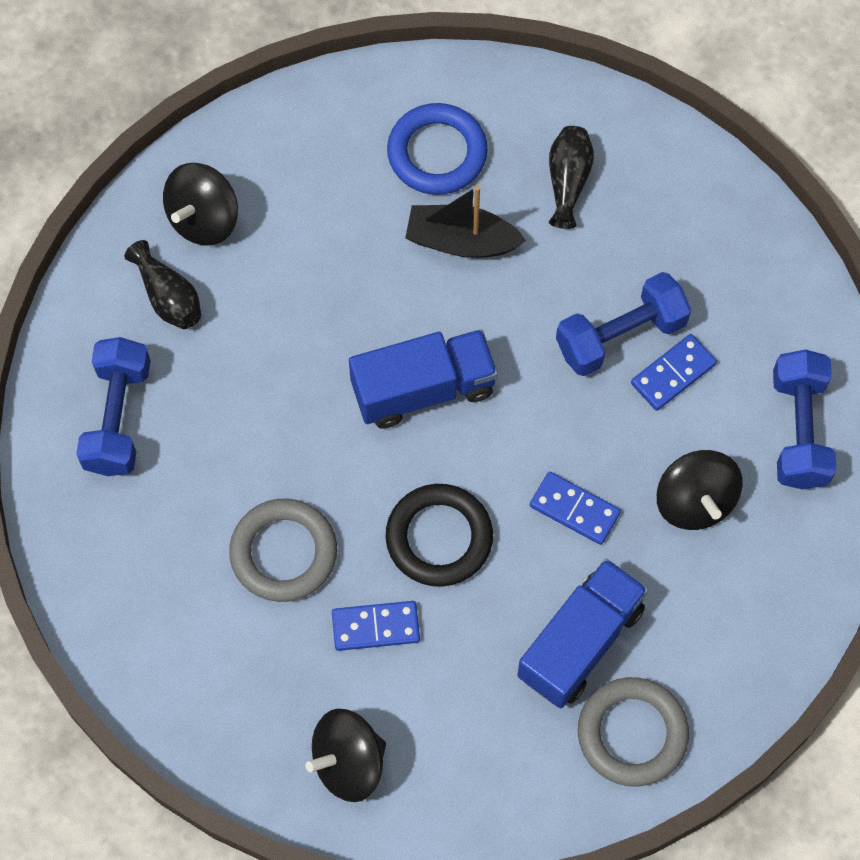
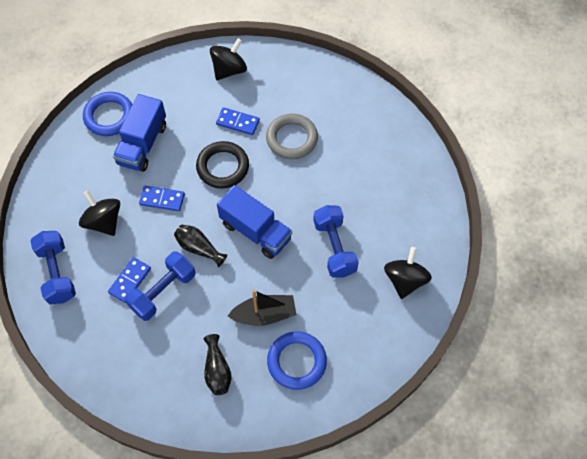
camera: 160 degrees right, 5 degrees down
blue dumbbell [76,337,151,476] -> blue dumbbell moved to [313,205,359,278]
black vase [124,240,201,329] -> black vase moved to [174,225,227,267]
blue domino [332,601,420,651] -> blue domino turned 45 degrees clockwise [216,107,260,135]
blue truck [349,329,498,429] -> blue truck turned 105 degrees counterclockwise [217,185,292,259]
grey ring [578,677,689,787] -> blue ring [83,92,132,136]

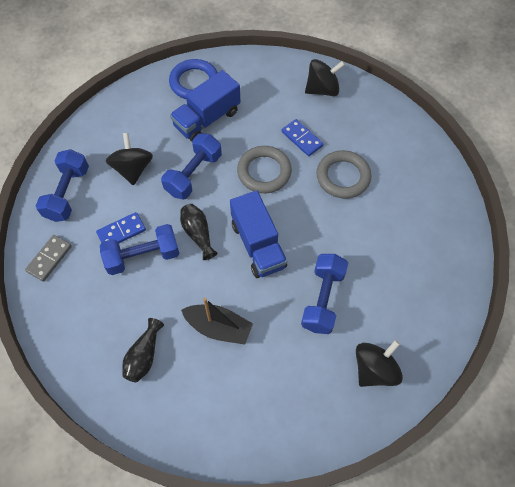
camera: 30 degrees right, 0 degrees up
blue domino [139,186,185,211] -> blue dumbbell [161,133,222,199]
black ring [196,141,249,188] -> grey ring [237,146,292,193]
blue ring [267,331,327,390] -> none
none -> grey domino [25,235,72,282]

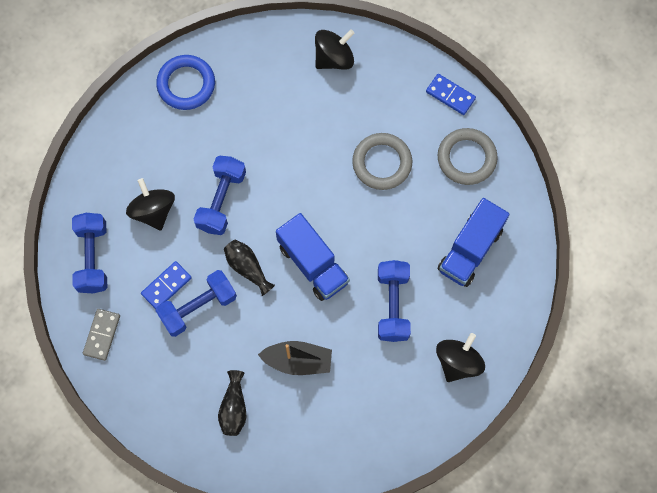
camera: 15 degrees left, 10 degrees up
blue truck [170,70,240,142] -> blue truck moved to [438,198,510,287]
grey ring [237,146,292,193] -> grey ring moved to [438,128,498,185]
blue domino [282,119,323,156] -> blue domino moved to [426,74,476,115]

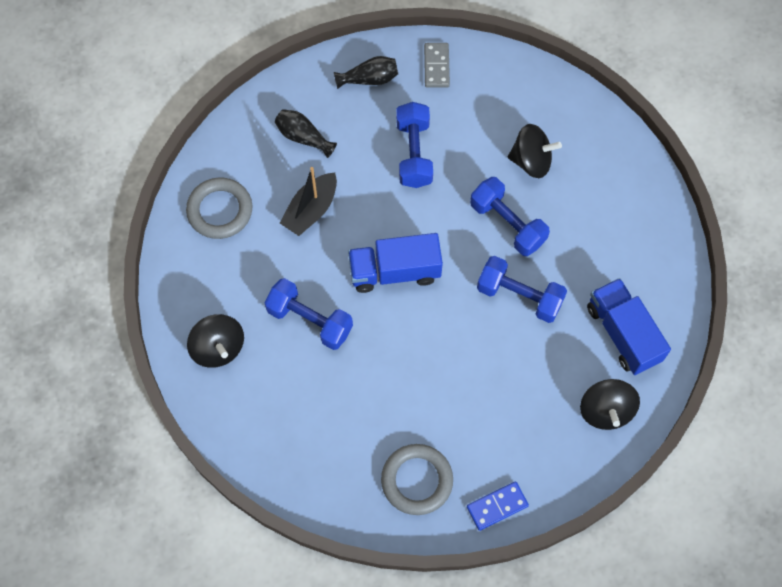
camera: 120 degrees right, 5 degrees down
blue dumbbell [72,213,107,293] -> blue dumbbell moved to [477,256,567,323]
grey domino [83,309,120,361] -> grey domino turned 45 degrees clockwise [424,43,450,88]
blue domino [141,261,192,309] -> none
blue ring [156,55,215,110] -> none
black vase [224,240,275,296] -> black vase moved to [334,56,398,89]
grey ring [352,133,412,190] -> grey ring moved to [186,178,253,239]
blue truck [438,198,510,287] -> blue truck moved to [587,278,671,375]

